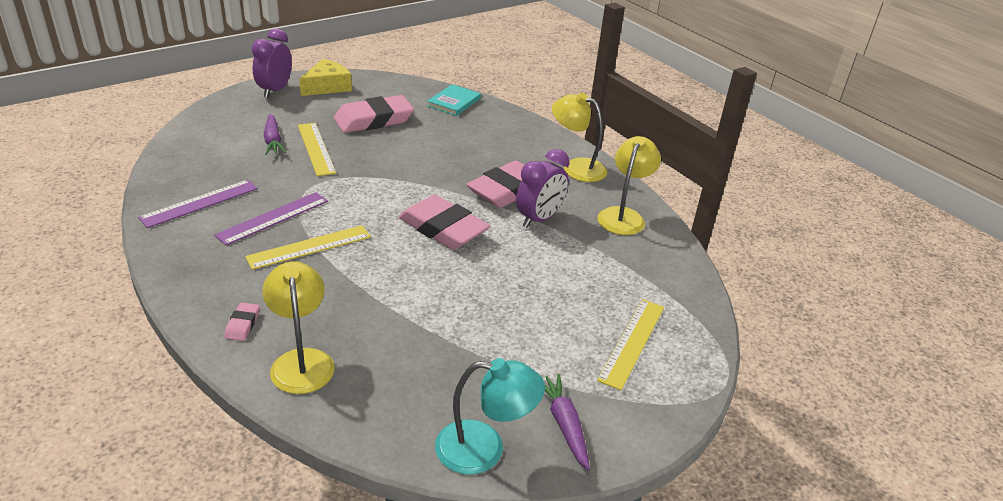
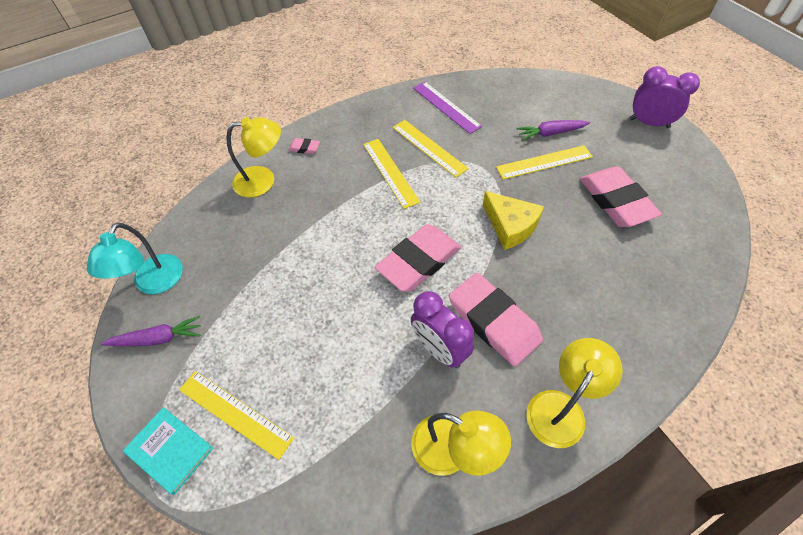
camera: 100 degrees right, 20 degrees up
purple ruler [214,192,328,246] -> yellow ruler [393,120,469,178]
yellow cheese [299,59,352,96] -> yellow cheese moved to [483,191,544,250]
turquoise book [427,84,481,116] -> turquoise book moved to [123,407,213,495]

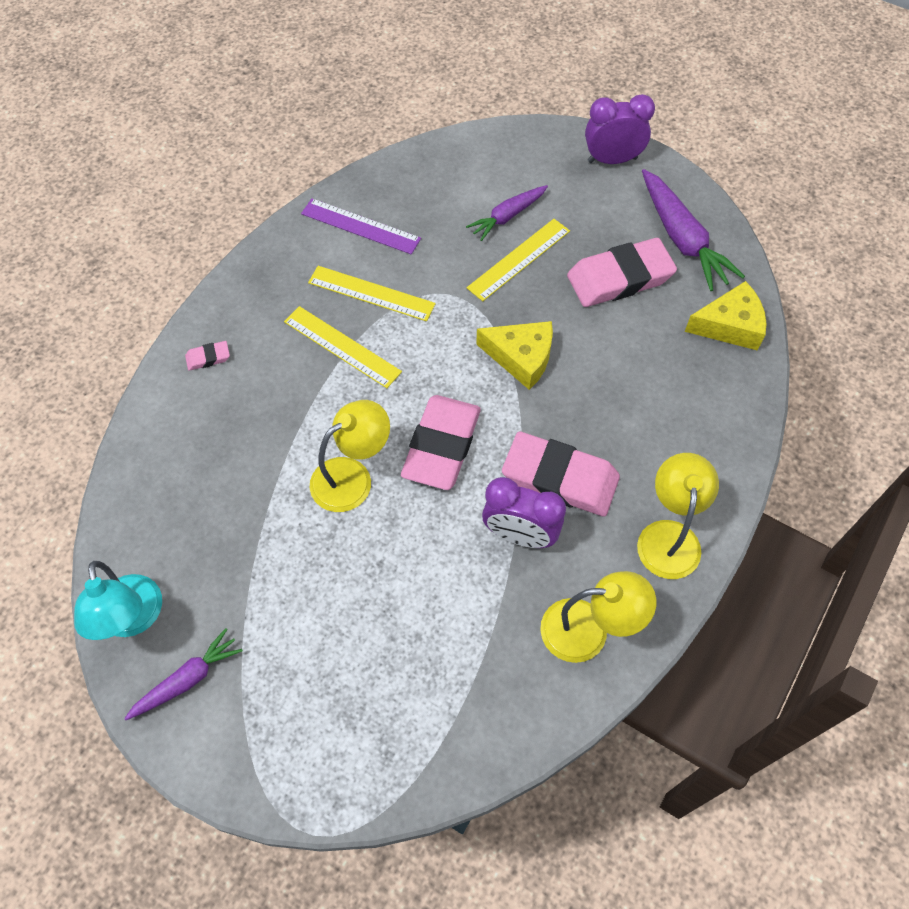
camera: 30 degrees left, 5 degrees up
turquoise book [123,407,213,495] -> none
yellow ruler [179,371,294,460] -> none
yellow lamp [227,117,281,198] -> yellow lamp moved to [310,400,390,512]
pink eraser [580,166,662,227] -> pink eraser turned 60 degrees counterclockwise [567,238,677,307]
none -> purple carrot [642,169,745,291]
none -> yellow cheese [685,281,767,351]

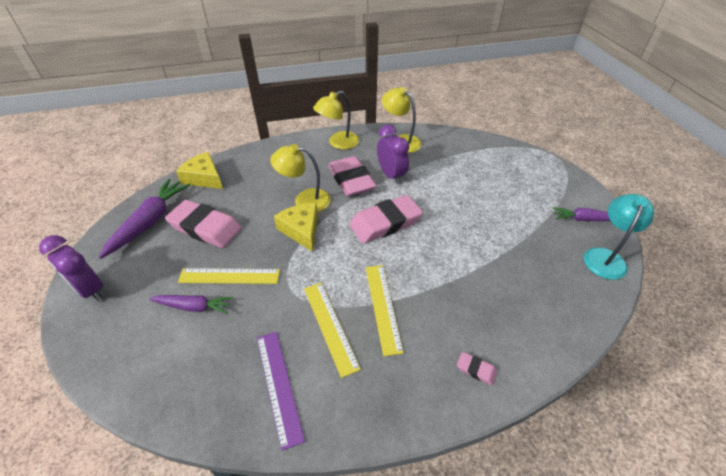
camera: 135 degrees left, 15 degrees down
yellow lamp [310,400,390,512] -> yellow lamp moved to [270,144,331,212]

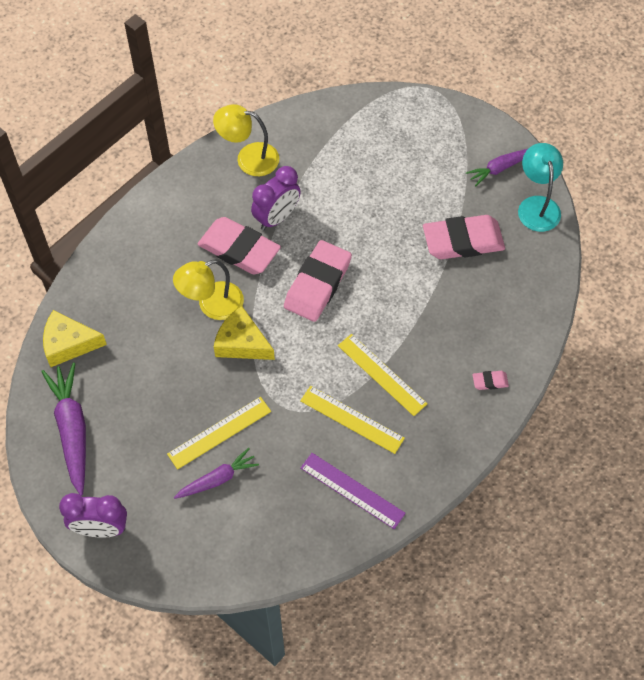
camera: 35 degrees left, 15 degrees up
pink eraser [165,200,242,248] -> pink eraser moved to [423,215,505,259]
yellow lamp [313,91,359,149] -> none
purple clock [377,125,409,184] -> purple clock turned 105 degrees clockwise [251,166,301,230]

